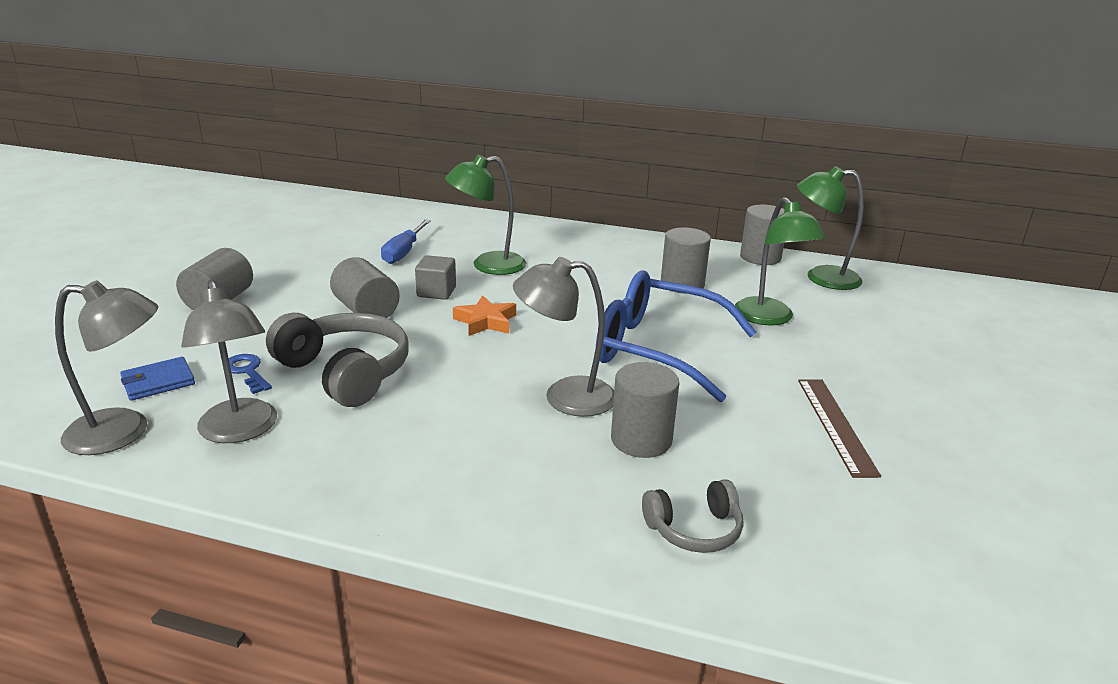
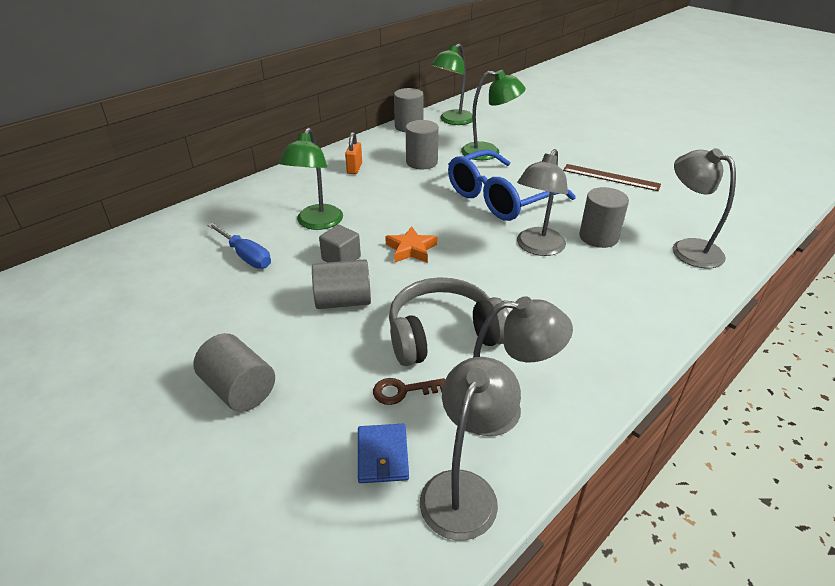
camera: 60 degrees left, 10 degrees up
blue key [229,354,272,394] -> brown key [373,378,445,405]
grey headphones [642,479,744,553] -> grey lamp [673,148,736,268]
none -> orange padlock [345,132,362,174]

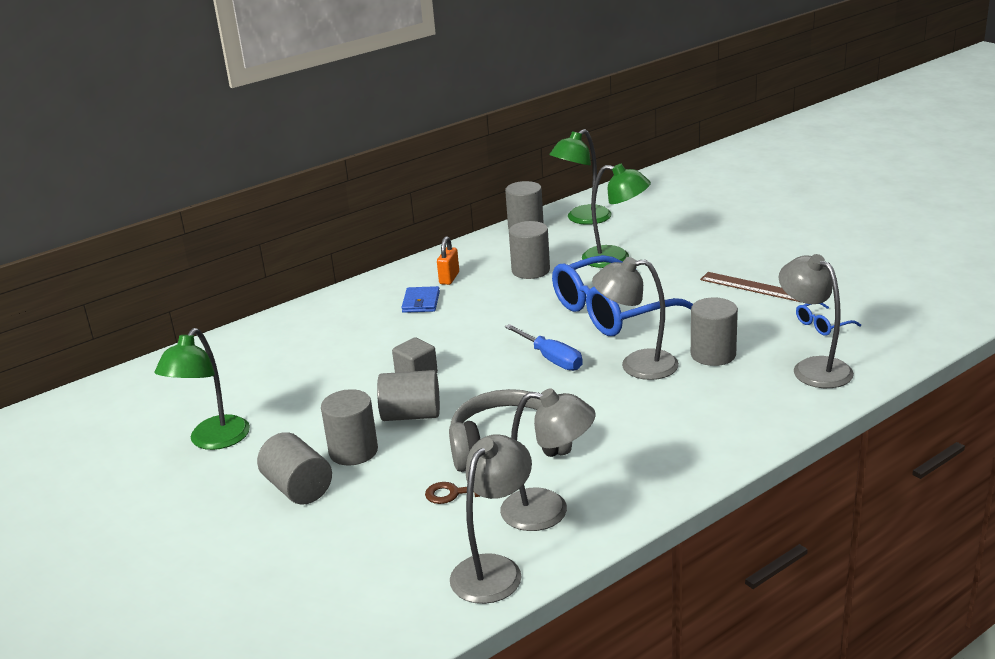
camera: 10 degrees right, 10 degrees down
blue screwdriver [207,223,271,269] -> blue screwdriver moved to [505,324,583,371]
green lamp [279,128,343,230] -> green lamp moved to [155,328,250,450]
blue wallet [358,424,409,483] -> blue wallet moved to [401,286,440,313]
orange star [385,226,437,263] -> none
grey lamp [517,149,568,256] -> grey lamp turned 60 degrees clockwise [592,257,679,380]
none -> grey cylinder [321,389,378,466]
none -> blue glasses [796,303,861,336]

